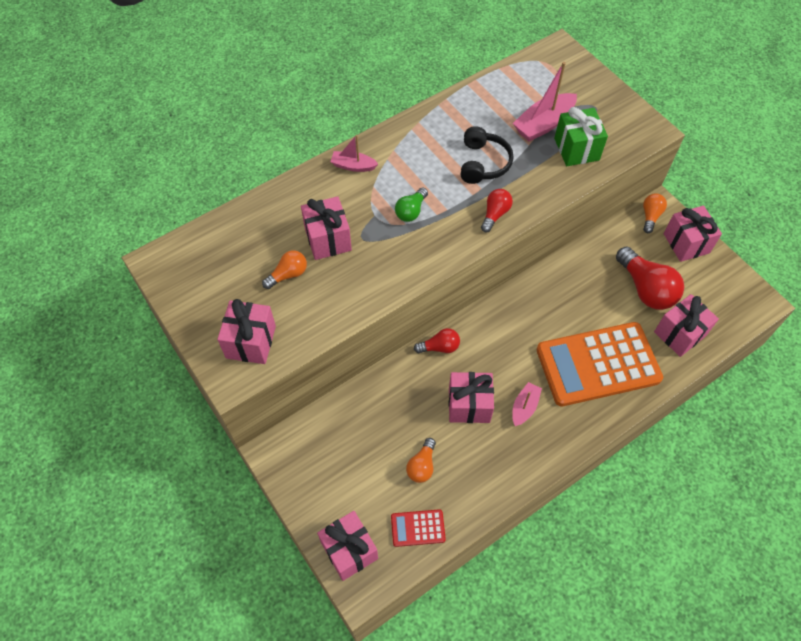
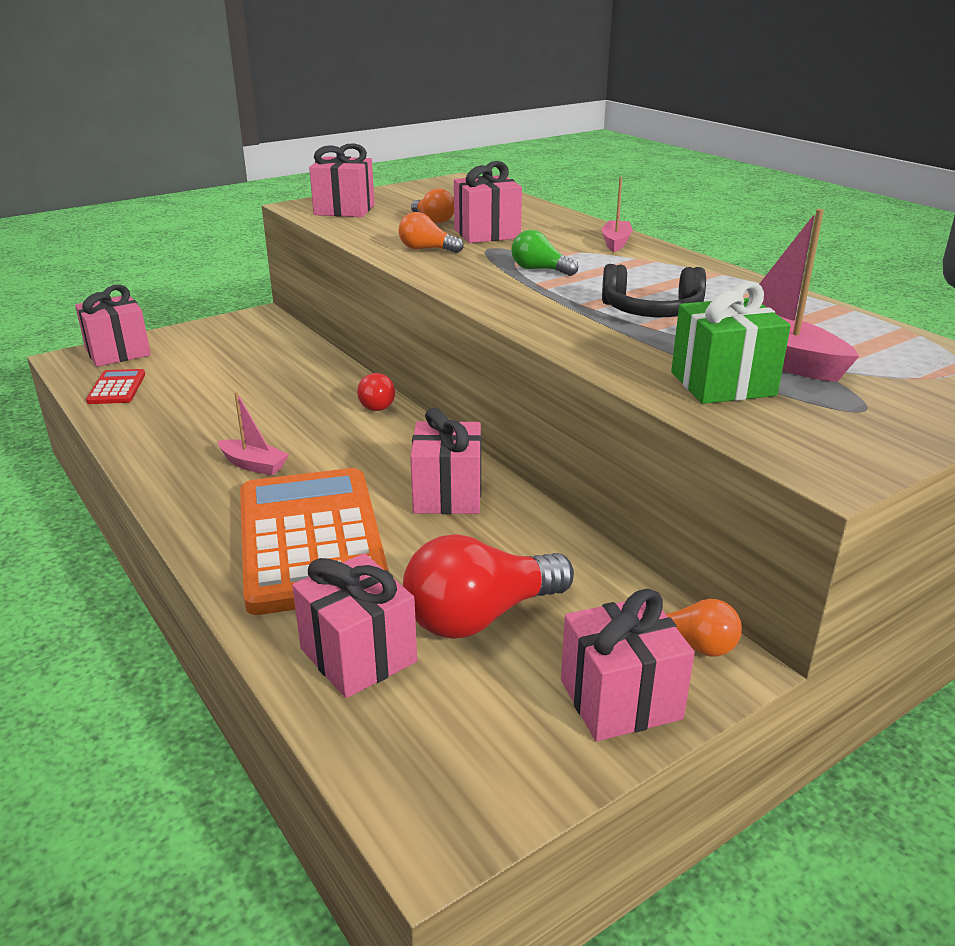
camera: 90 degrees right, 30 degrees down
orange light bulb [406,438,436,483] -> orange light bulb moved to [399,212,463,253]
pink gift [448,372,494,423] -> pink gift moved to [410,408,481,514]
red light bulb [481,189,513,232] -> none

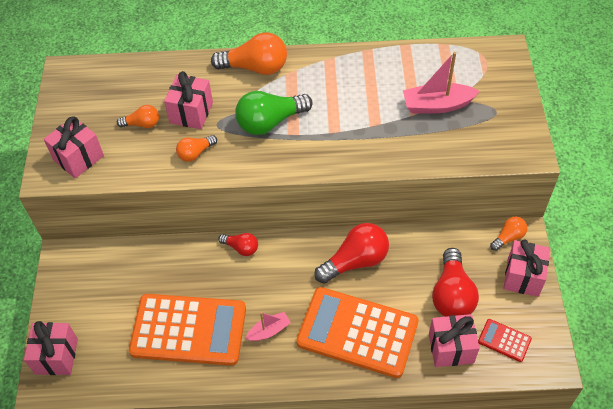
camera: 55 degrees left, 25 degrees up
red calculator [86,369,145,404] -> red calculator moved to [478,319,532,362]
pink gift [410,408,481,514] -> red light bulb [314,223,389,284]
green light bulb [511,230,578,276] -> green light bulb [235,91,313,135], size x1.85
pink boat [602,177,633,252] -> orange light bulb [211,32,287,75]
black headphones [602,264,706,317] -> none
green gift [671,281,791,404] -> none
none -> orange calculator [129,294,246,366]

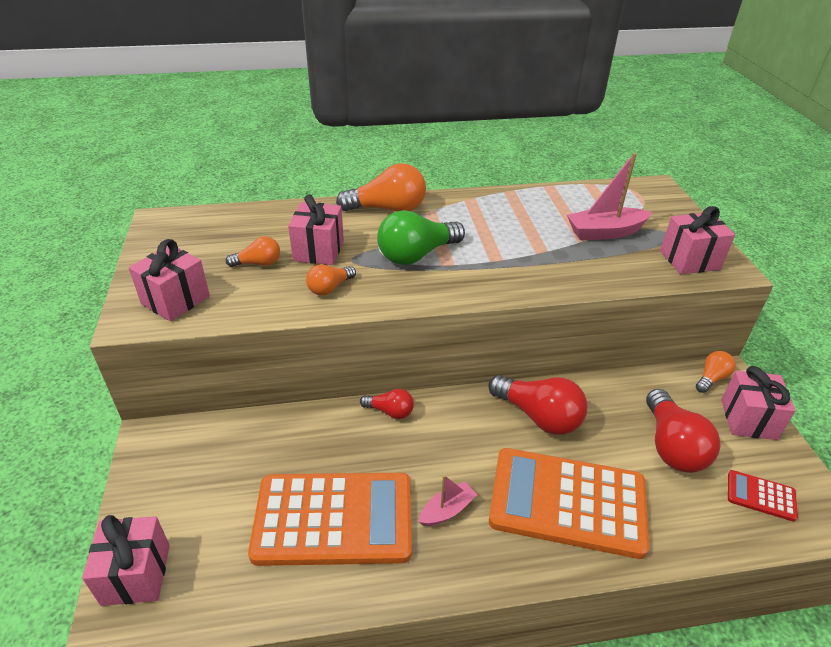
camera: 10 degrees left, 15 degrees down
red light bulb [314,223,389,284] -> red light bulb turned 75 degrees clockwise [489,375,588,435]
pink gift [429,314,480,367] -> pink gift moved to [660,206,735,274]

